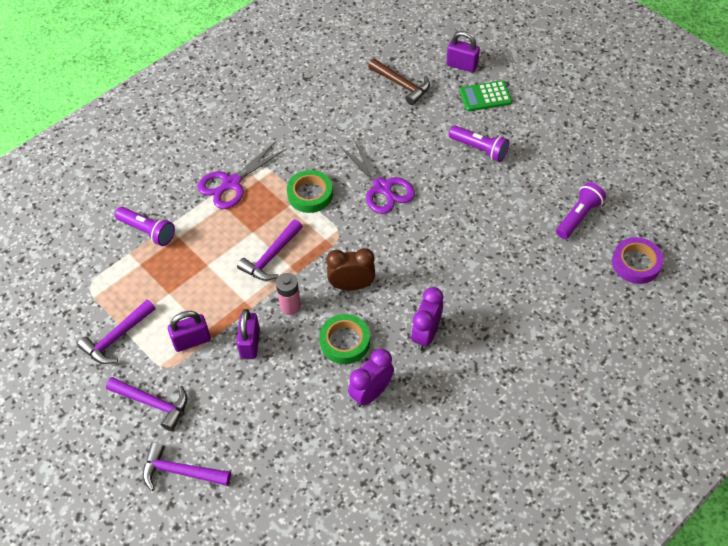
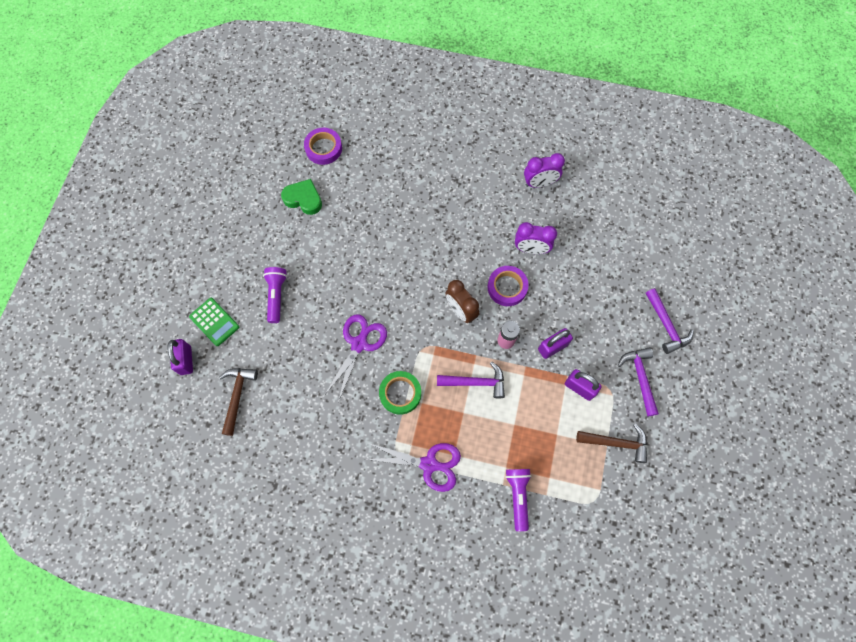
camera: 125 degrees left, 15 degrees up
purple hammer [77,300,155,364] -> brown hammer [576,423,647,463]
green tape [319,314,370,364] -> purple tape [488,266,529,306]
purple clock [411,287,443,350] -> purple clock moved to [524,153,565,188]
purple flashlight [556,182,606,239] -> green heart [281,179,322,215]

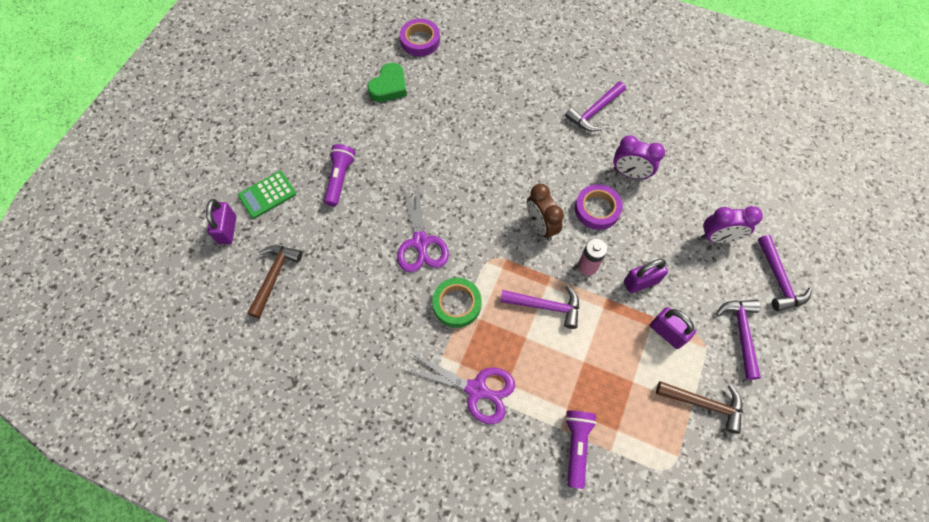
camera: 10 degrees right, 5 degrees down
green calculator [189,298,239,346] -> green calculator turned 90 degrees clockwise [238,171,296,219]
green heart [281,179,322,215] -> green heart turned 90 degrees clockwise [367,63,407,102]
purple scissors [324,315,387,402] -> purple scissors turned 135 degrees clockwise [397,182,449,273]
purple clock [524,153,565,188] -> purple clock moved to [701,206,763,243]
none -> purple hammer [565,82,626,131]

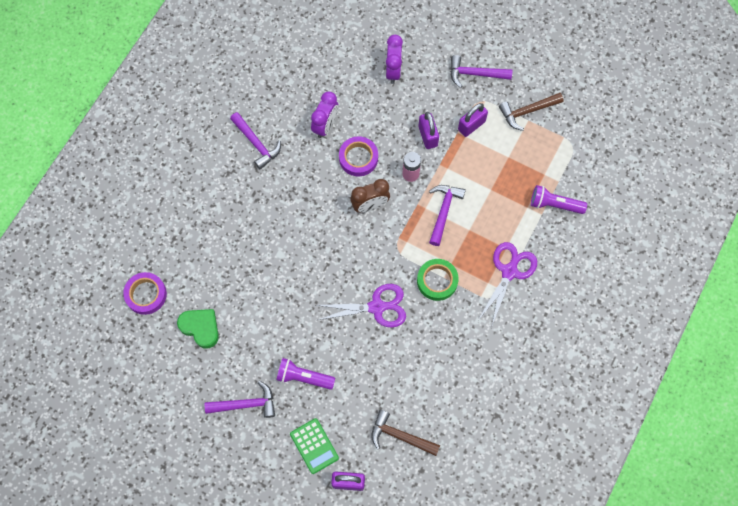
camera: 85 degrees left, 5 degrees up
brown hammer [656,381,743,434] -> brown hammer turned 135 degrees counterclockwise [499,93,564,131]
purple hammer [758,235,812,311] -> purple hammer moved to [204,381,275,418]

